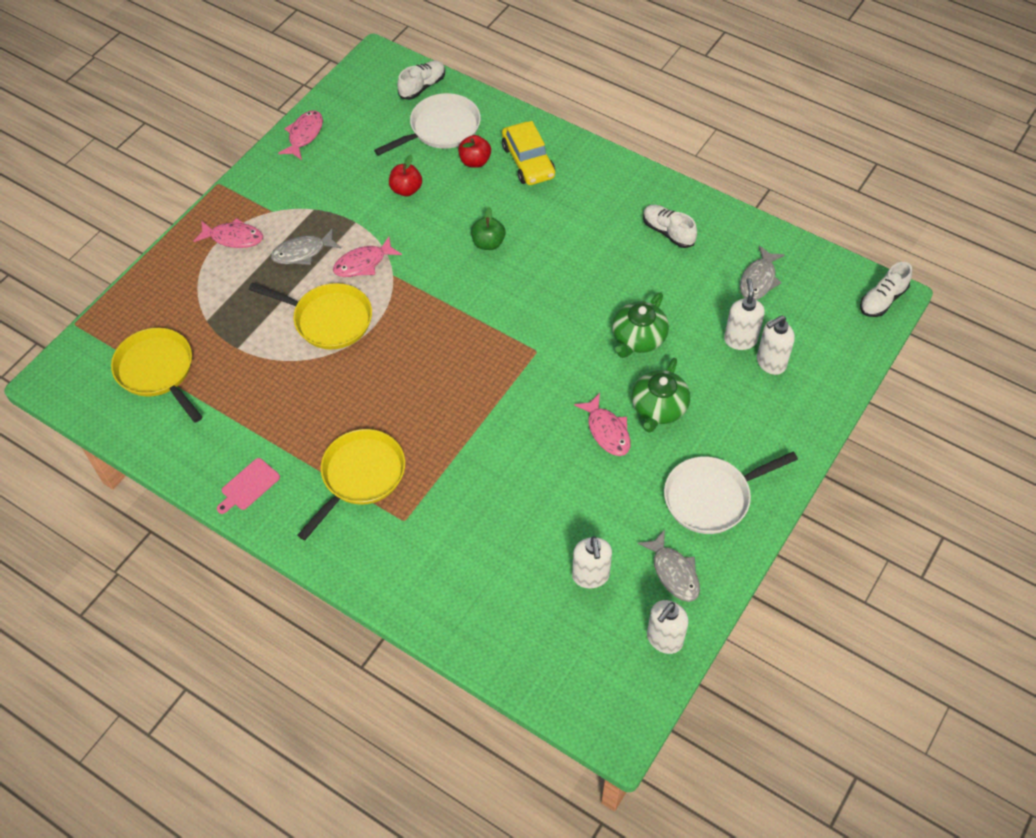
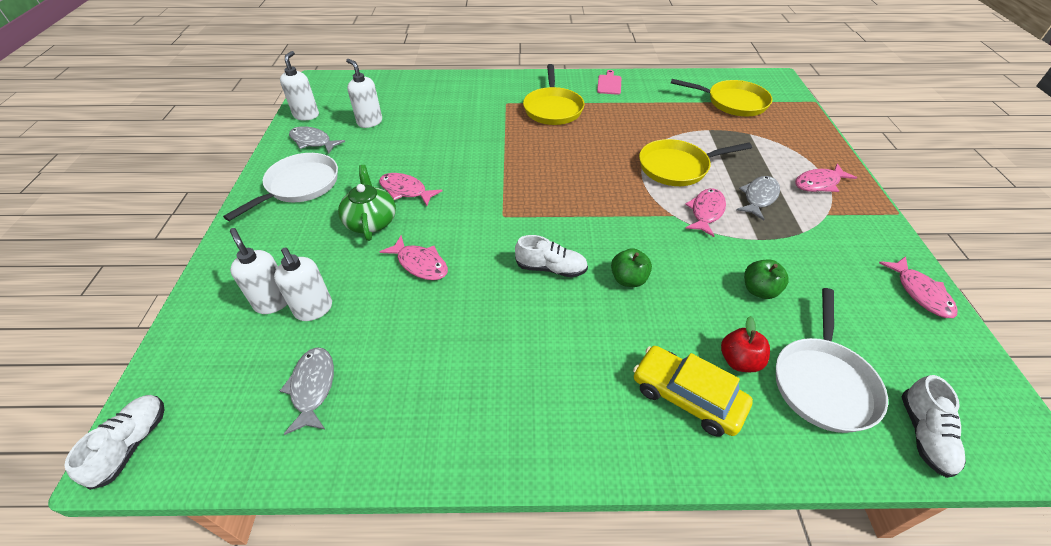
camera: 145 degrees right, 10 degrees down
red apple [389,155,422,196] -> green apple [744,259,789,299]
green teapot [612,292,669,358] -> pink fish [380,236,448,280]
white shoe [643,205,697,248] -> white shoe moved to [515,235,588,278]
white soap dispenser [757,315,795,375] -> white soap dispenser turned 60 degrees counterclockwise [230,228,288,314]

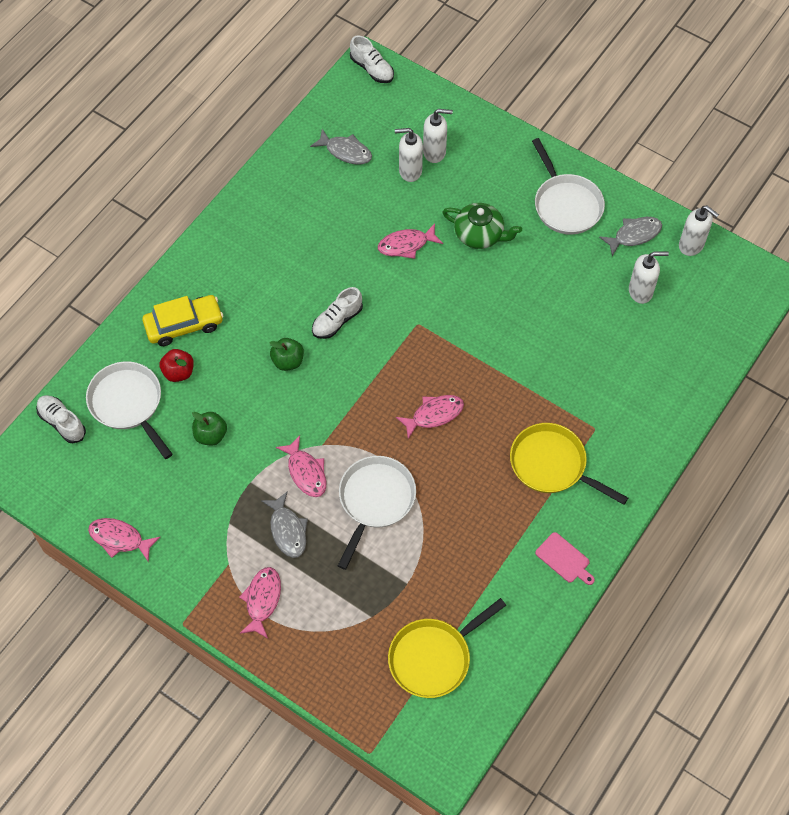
camera: 125 degrees right, 15 degrees up
pink fish [379,173,443,206] -> pink fish moved to [396,395,464,439]
yellow pan [639,139,752,186] -> white pan [338,456,416,570]

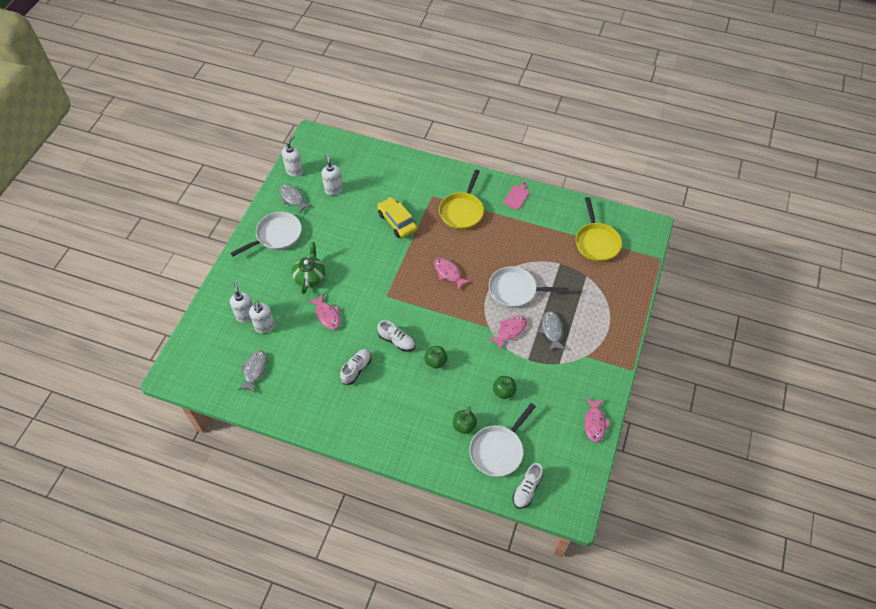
camera: 105 degrees left, 5 degrees down
yellow car [142,295,224,346] -> yellow car moved to [377,197,417,238]
red apple [160,349,194,382] -> green apple [453,406,477,434]
pink fish [239,567,281,639] -> none
grey fish [261,491,308,558] -> grey fish turned 60 degrees counterclockwise [539,311,566,351]
white shoe [350,35,394,83] -> white shoe moved to [340,349,371,385]
yellow pan [388,598,506,698] -> yellow pan turned 45 degrees clockwise [576,197,622,262]

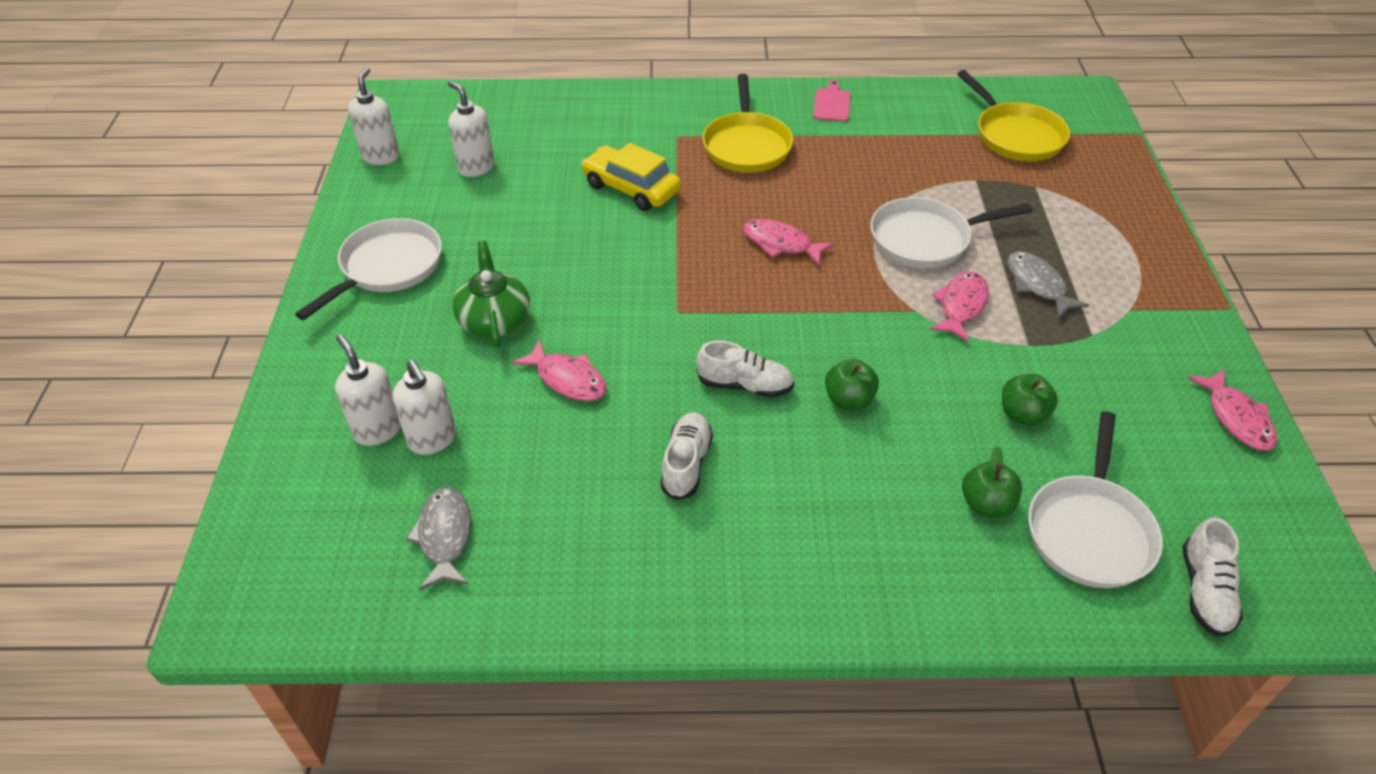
camera: 20 degrees left, 10 degrees down
grey fish [279,184,313,213] -> none

